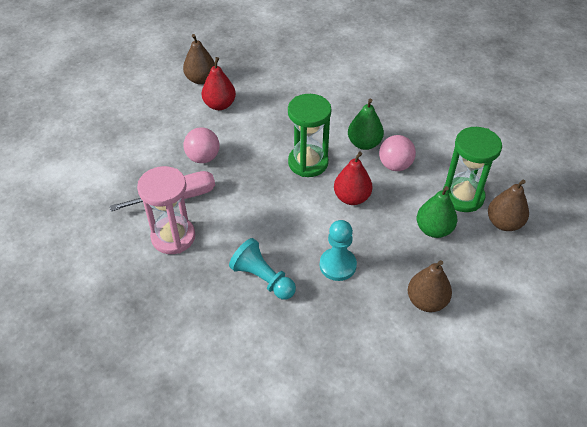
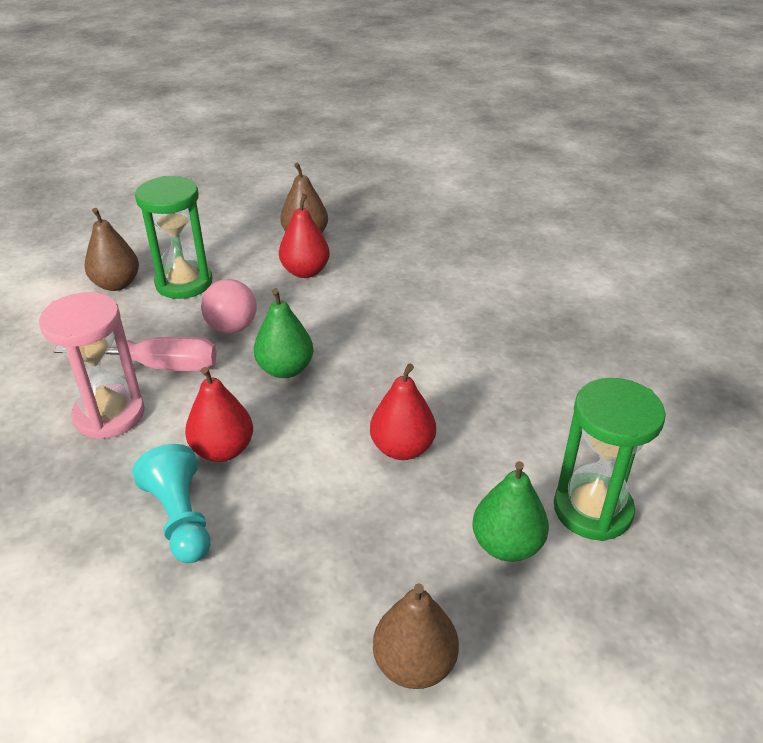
camera: 25 degrees right, 10 degrees down
green hourglass [288,94,332,177] -> green hourglass moved to [135,176,212,299]
turquoise pawn [320,220,357,281] -> none
green pear [348,99,384,150] -> green pear moved to [254,289,313,378]
pink ball [379,135,416,171] -> none
brown pear [488,180,529,231] -> brown pear moved to [85,208,139,291]
none -> red pear [185,367,253,462]

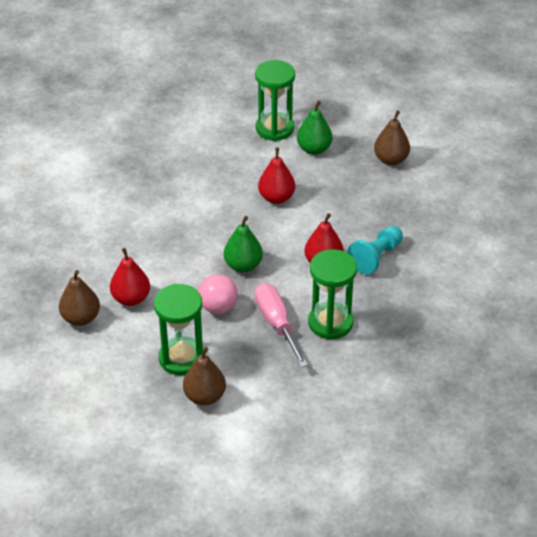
camera: 115 degrees left, 5 degrees up
pink hourglass [39,292,145,439] -> green hourglass [308,249,357,340]

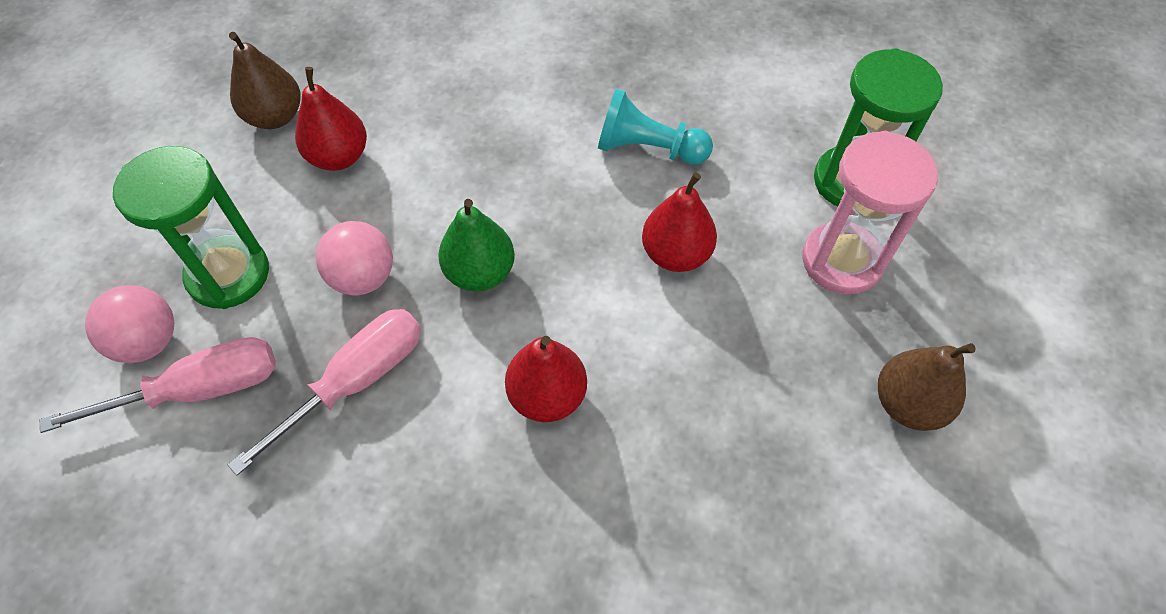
camera: 65 degrees right, 15 degrees up
brown pear [183,347,226,405] -> pink ball [85,285,174,363]
green pear [297,100,332,155] -> pink hourglass [802,131,938,294]
green hourglass [308,249,357,340] -> none
turquoise pawn [348,226,403,274] -> turquoise pawn moved to [598,89,713,165]
none -> pink screwdriver [40,337,276,433]

